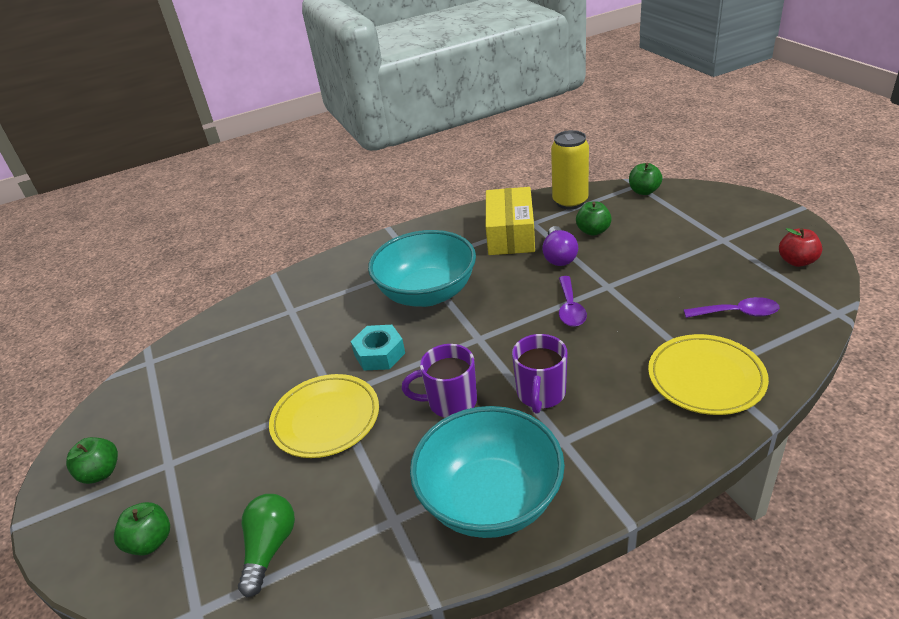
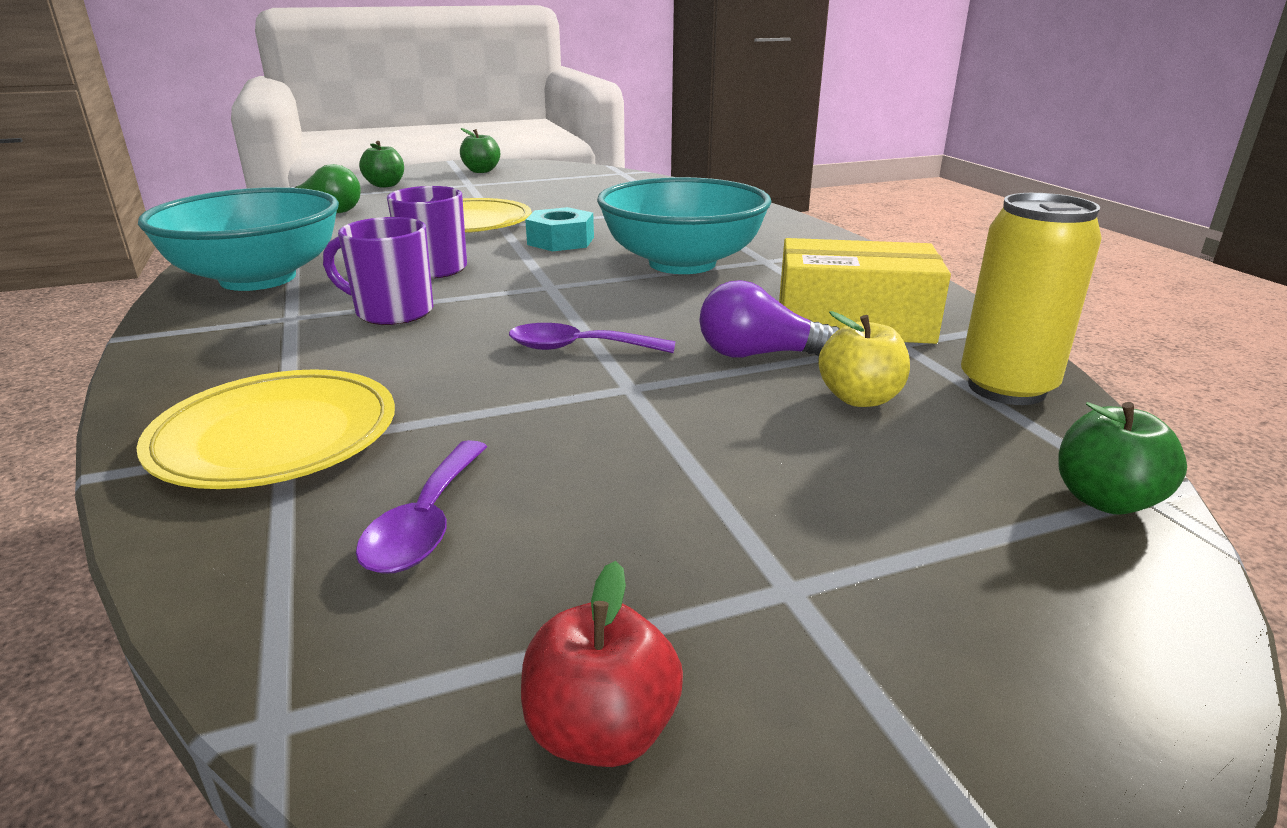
camera: 90 degrees right, 10 degrees down
green apple [576,202,612,236] -> yellow apple [818,311,910,407]

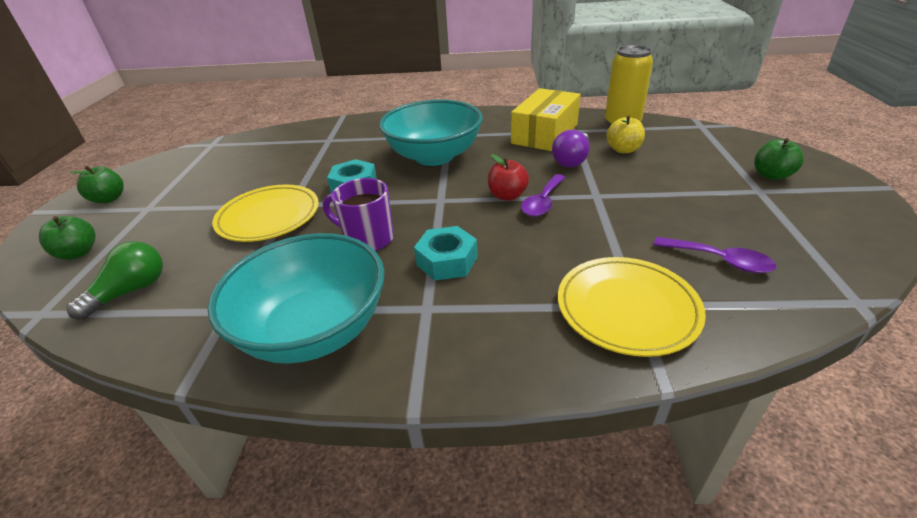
camera: 65 degrees left, 10 degrees up
purple mug [323,217,433,325] -> turquoise nut [414,226,478,281]
red apple [521,561,683,767] -> red apple moved to [488,154,529,201]
green apple [1058,402,1187,515] -> green apple moved to [754,138,804,180]

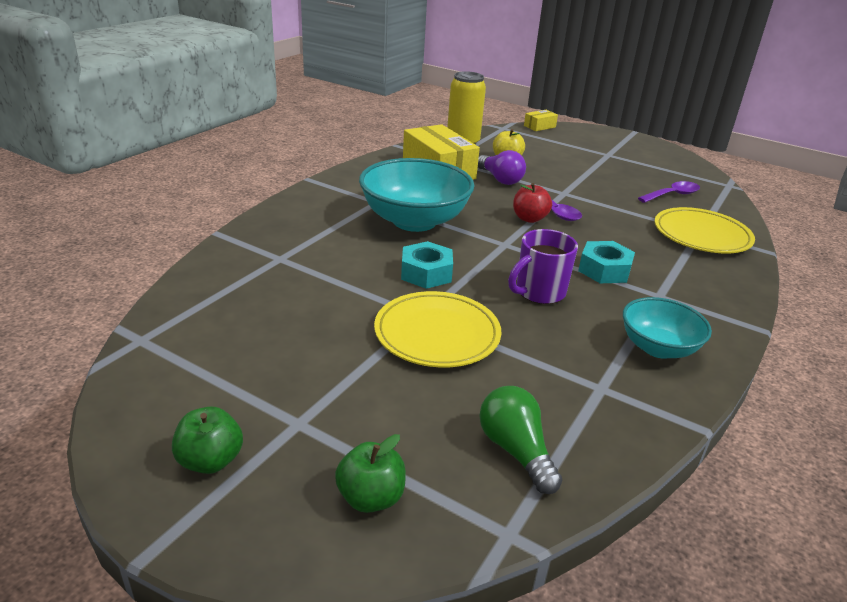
camera: 65 degrees left, 5 degrees down
turquoise bowl [207,233,385,364] -> turquoise bowl [623,297,712,359], size x0.58
green apple [754,138,804,180] -> none
none -> yellow box [524,110,558,131]

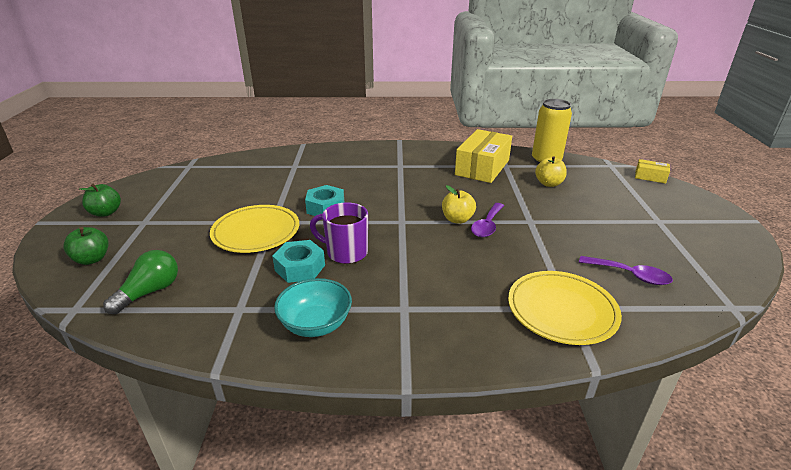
camera: 60 degrees right, 0 degrees up
turquoise bowl [359,158,474,232] -> none
purple light bulb [478,150,526,185] -> none
red apple [513,183,552,223] -> yellow apple [442,185,476,224]
turquoise nut [578,241,635,283] -> turquoise nut moved to [272,240,325,283]

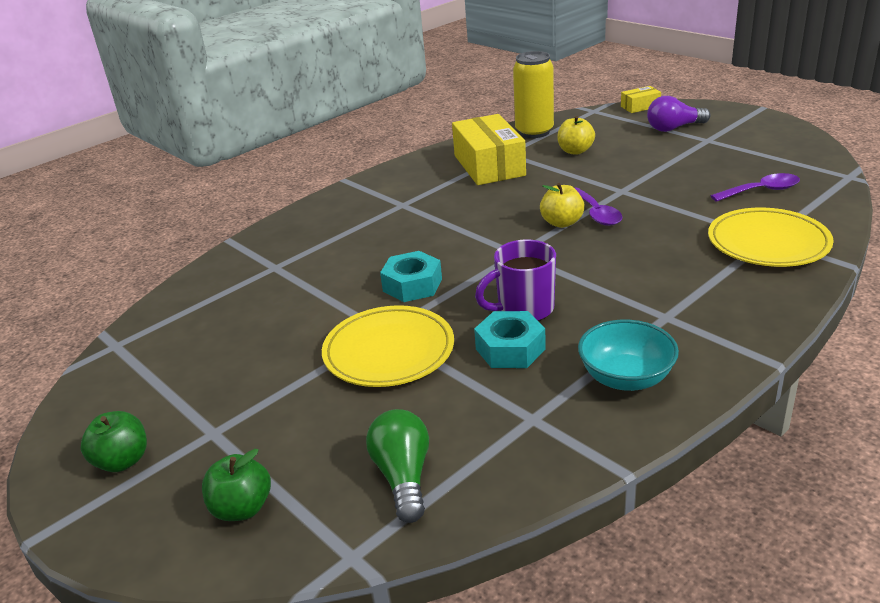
camera: 40 degrees left, 0 degrees up
none -> purple light bulb [647,96,711,132]

